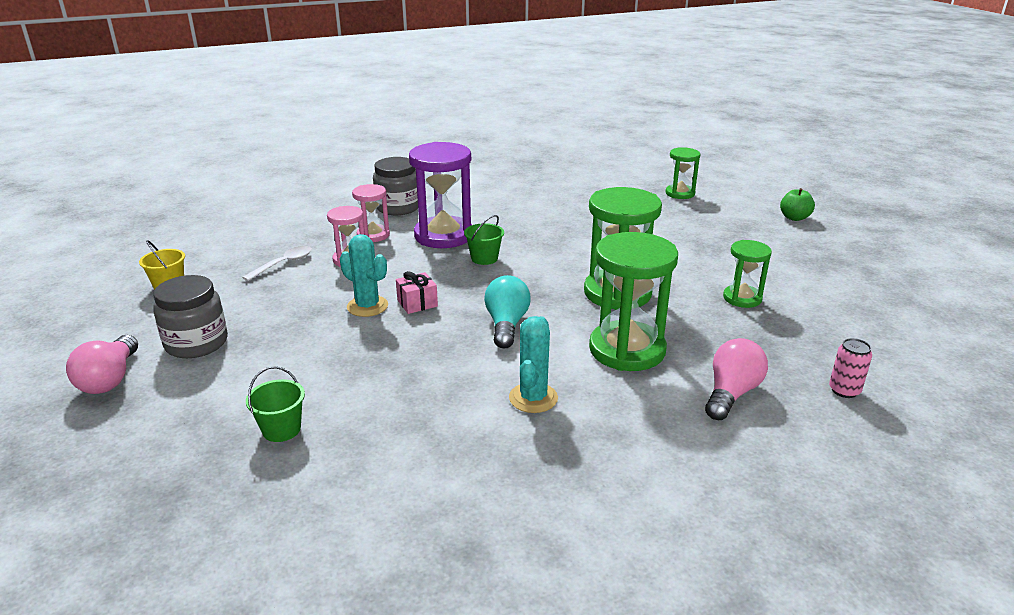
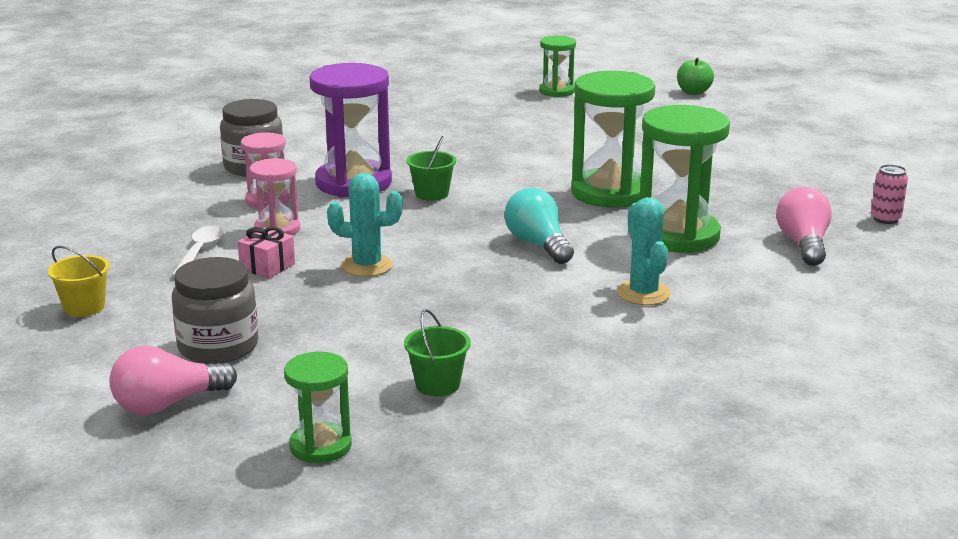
camera: 30 degrees left, 5 degrees down
pink light bulb [66,335,138,394] -> pink light bulb turned 90 degrees clockwise [109,345,237,415]
pink gift [396,271,438,314] -> pink gift moved to [238,227,295,278]
green hourglass [723,240,772,308] -> green hourglass moved to [284,352,352,463]

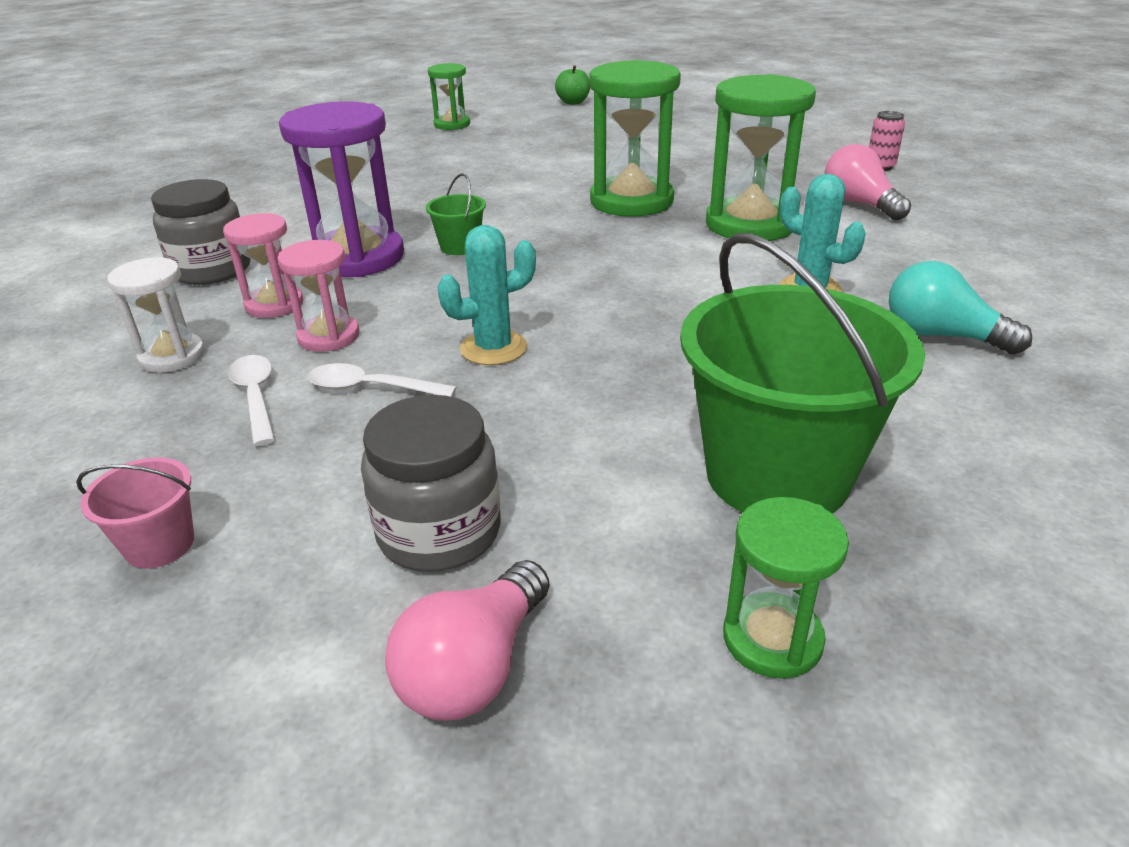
camera: 30 degrees left, 10 degrees up
yellow bucket [47,246,110,317] -> pink bucket [76,457,194,569]
pink gift [238,227,295,278] -> white spoon [307,363,457,397]
green bucket [404,309,470,396] -> green bucket [680,233,925,513], size x2.33
turquoise light bulb [504,188,574,264] -> turquoise light bulb moved to [889,261,1032,355]
none -> white hourglass [107,257,205,373]

